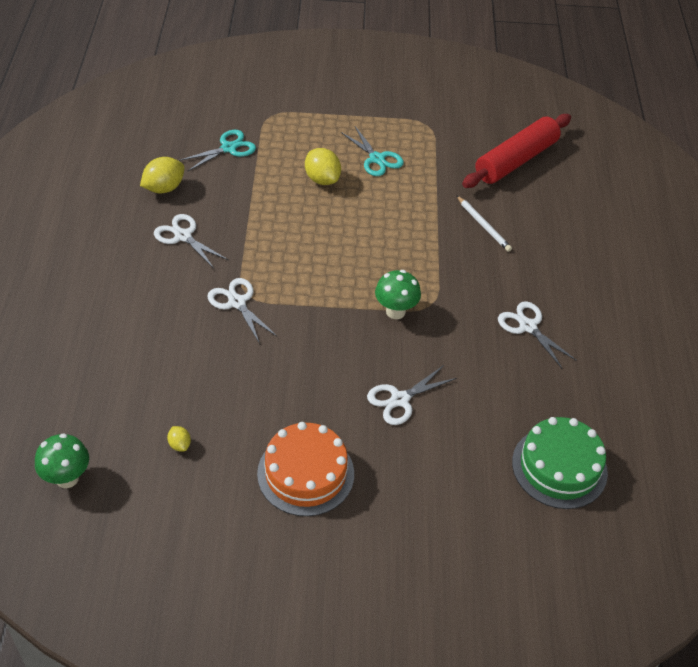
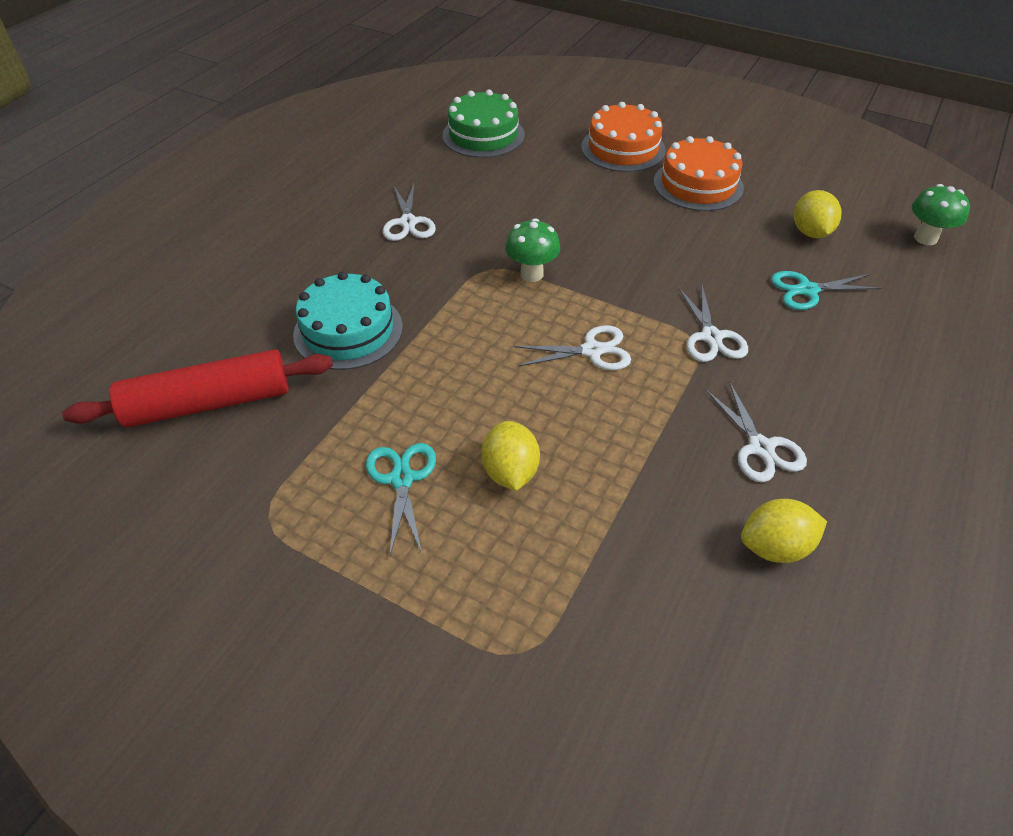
camera: 150 degrees left, 0 degrees up
yellow lemon [167,426,191,452] -> yellow lemon [794,190,842,238], size x1.92
turquoise scissors [179,130,256,171] -> turquoise scissors moved to [771,271,882,310]
white scissors [367,365,457,425] -> white scissors moved to [514,325,631,370]
white pencil [457,196,512,252] -> turquoise cake [293,271,403,370]
none -> orange cake [581,102,666,172]

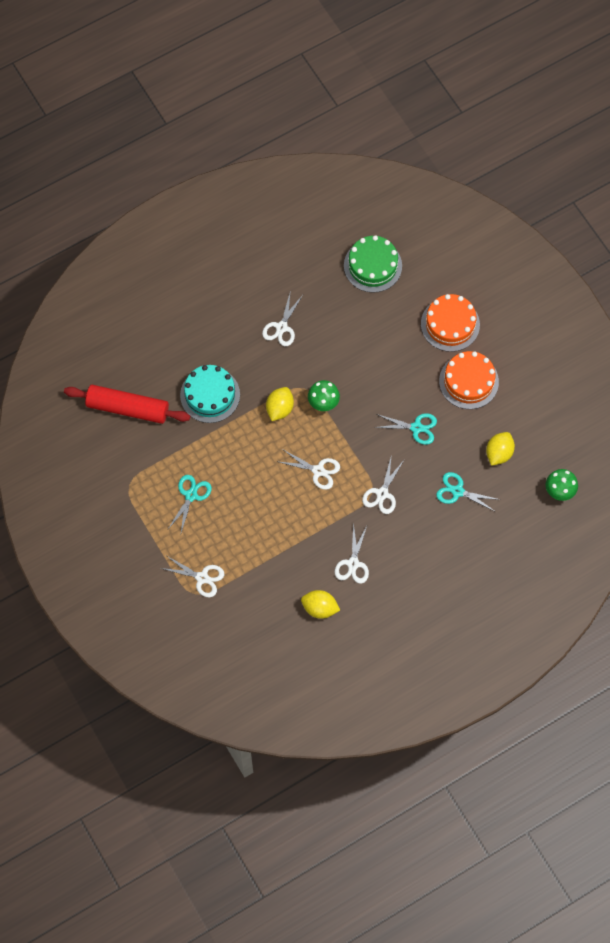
camera: 30 degrees right, 20 degrees up
yellow lemon [481,421,540,491] -> yellow lemon moved to [266,387,294,421]
none -> white scissors [160,556,224,597]
none -> turquoise scissors [374,413,437,445]

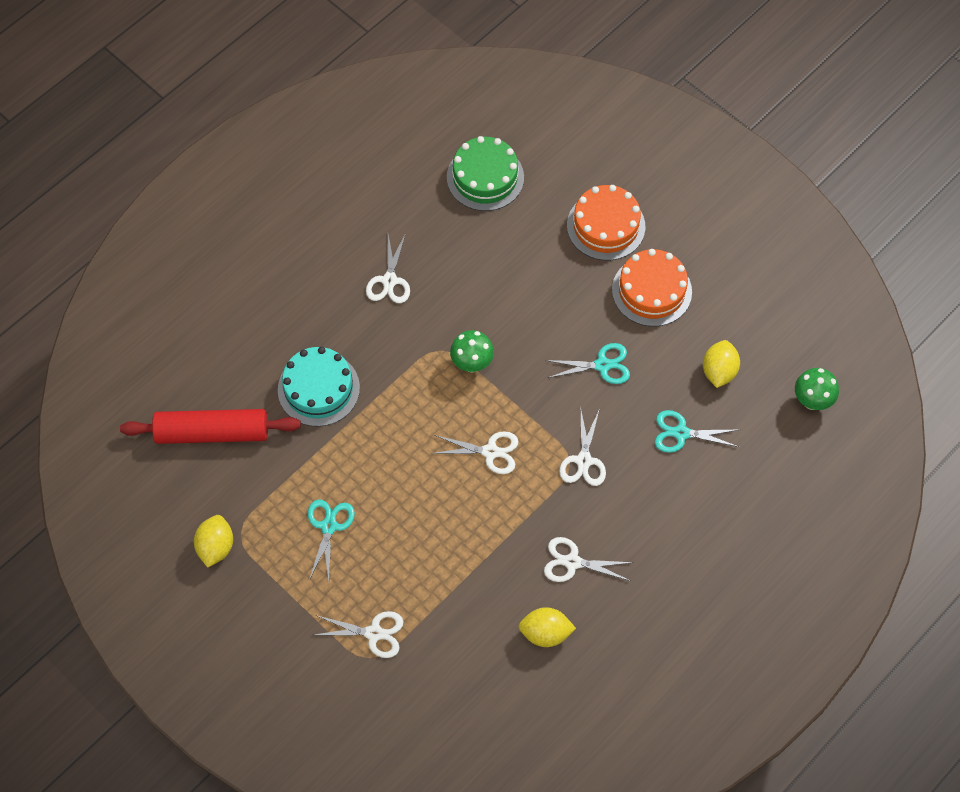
camera: 15 degrees left, 5 degrees down
yellow lemon [266,387,294,421] -> yellow lemon moved to [194,515,233,568]
white scissors [335,522,369,584] -> white scissors turned 105 degrees clockwise [544,537,634,582]

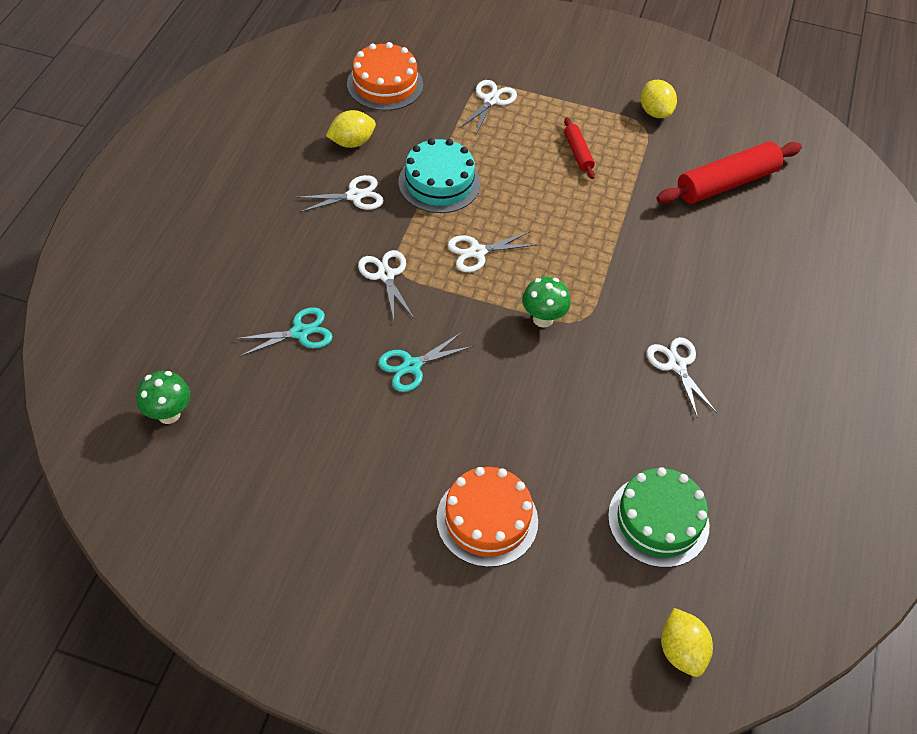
camera: 150 degrees right, 10 degrees down
turquoise cake [278,347,360,427] -> turquoise cake moved to [399,138,480,213]
turquoise scissors [308,499,355,581] -> red rolling pin [564,117,595,179]
white scissors [314,611,404,658] -> white scissors turned 135 degrees clockwise [460,80,517,134]
orange cake [612,249,692,327] -> orange cake moved to [347,42,423,111]
yellow lemon [703,340,740,388] -> yellow lemon moved to [661,608,713,677]

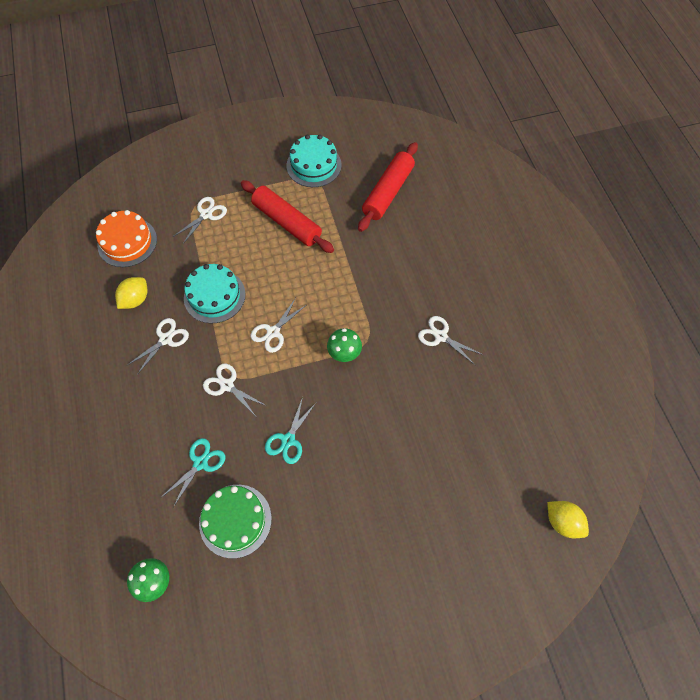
camera: 30 degrees left, 10 degrees up
orange cake [436,467,538,567] -> none
white scissors [460,80,517,134] -> white scissors turned 45 degrees clockwise [173,197,227,244]
red rolling pin [564,117,595,179] -> red rolling pin [241,180,334,253], size x1.99
green cake [608,467,709,568] -> green cake moved to [199,485,272,559]
yellow lemon [641,80,677,118] -> turquoise cake [287,135,342,187]

